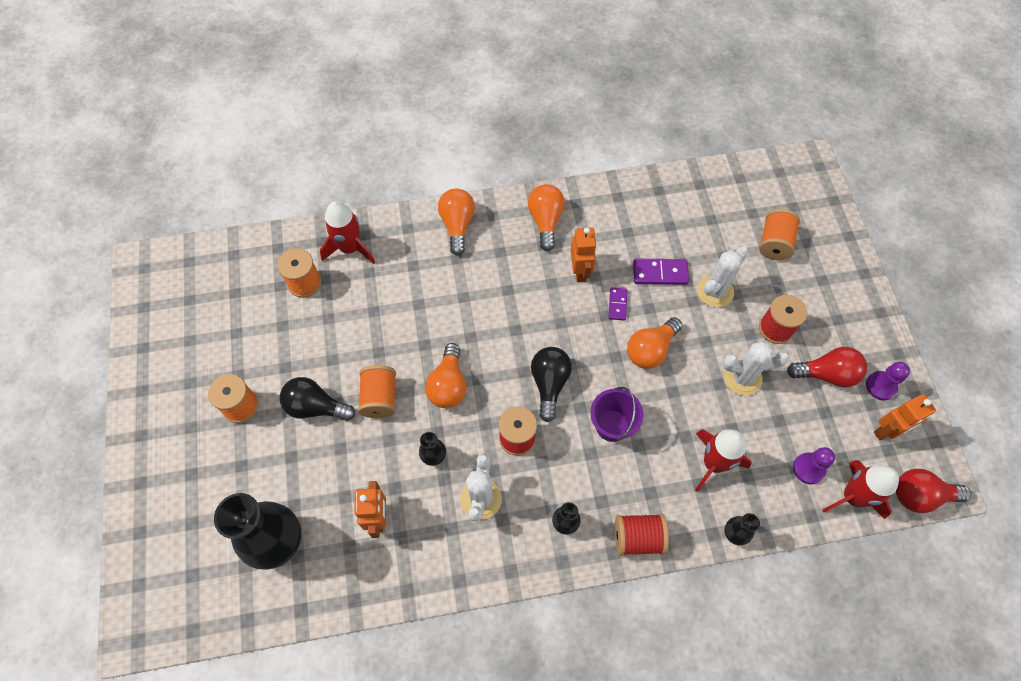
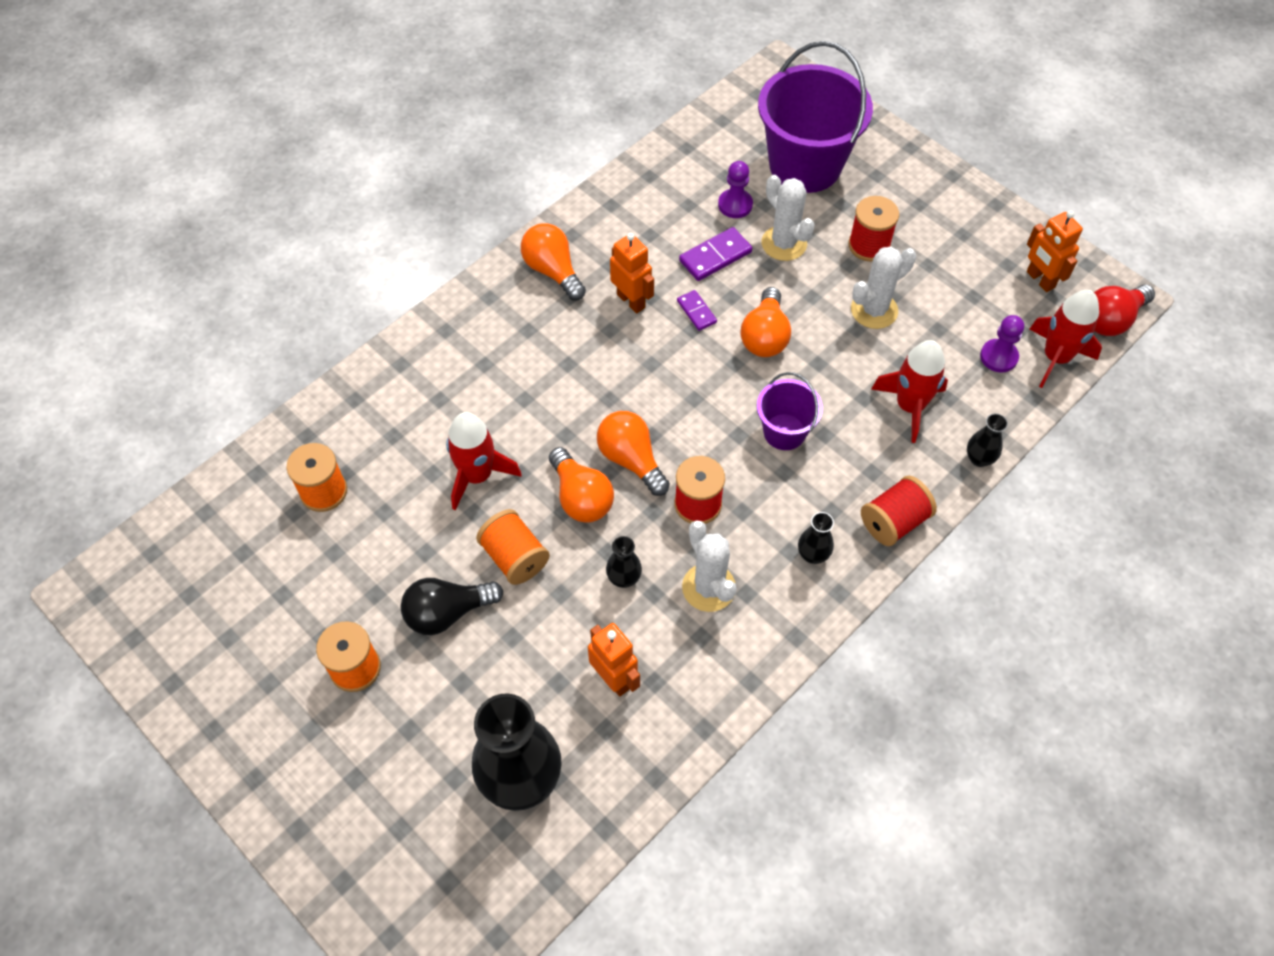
camera: 35 degrees left, 5 degrees down
red rocket [320,201,375,264] -> red rocket moved to [446,412,522,510]
orange light bulb [438,189,475,256] -> orange light bulb moved to [597,411,670,496]
black light bulb [531,347,572,422] -> none
white cactus [697,246,749,308] -> white cactus turned 45 degrees counterclockwise [762,175,815,261]
orange spool [759,209,800,260] -> purple bucket [758,41,873,193]
red light bulb [787,347,867,388] -> none
purple pawn [866,362,910,401] -> purple pawn moved to [718,161,753,218]
orange robot [874,394,936,440] -> orange robot turned 120 degrees clockwise [1027,210,1083,292]

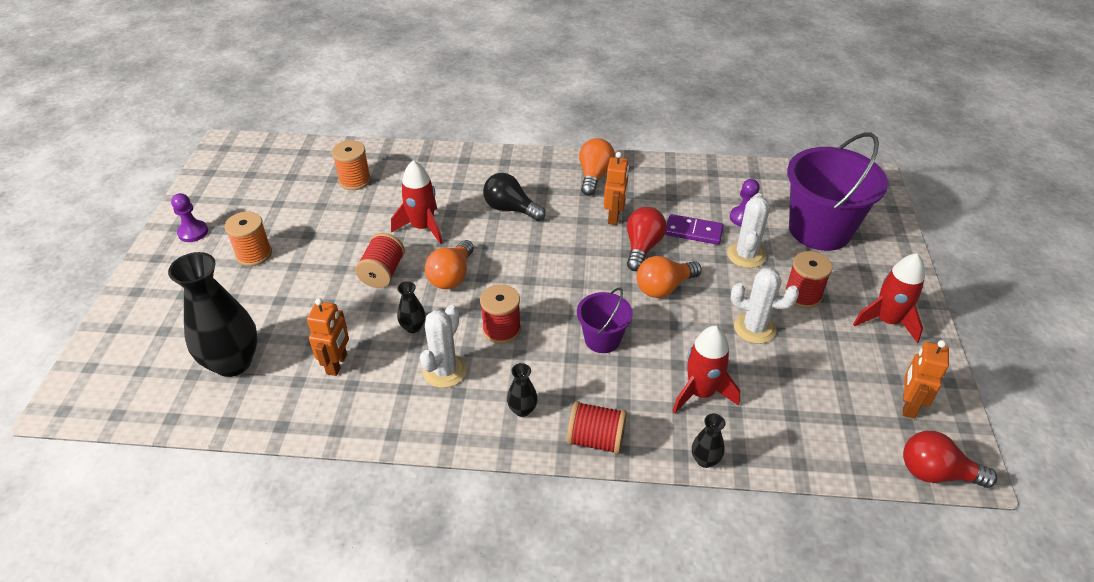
camera: 50 degrees right, 15 degrees down
black light bulb [401,578,503,635] -> black light bulb moved to [483,173,546,221]
orange spool [476,509,550,585] -> red spool [355,233,405,288]
orange light bulb [597,411,670,496] -> none
purple domino [677,290,717,331] -> red light bulb [627,207,667,271]
purple pawn [980,315,1024,372] -> purple pawn moved to [171,193,208,242]
red rocket [1029,290,1102,388] -> red rocket moved to [853,253,925,343]

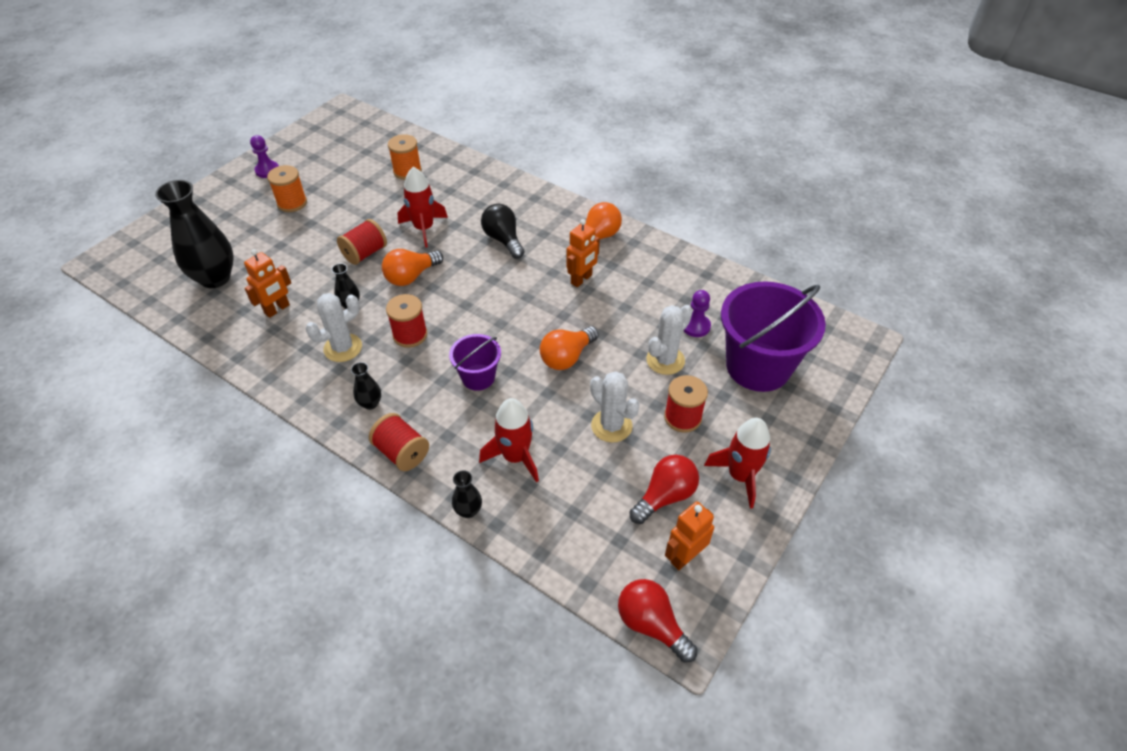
camera: 30 degrees right, 5 degrees up
red light bulb [627,207,667,271] -> red light bulb moved to [629,455,699,524]
orange light bulb [637,256,702,298] -> orange light bulb turned 45 degrees counterclockwise [540,326,599,370]
purple domino [665,214,724,245] -> none

